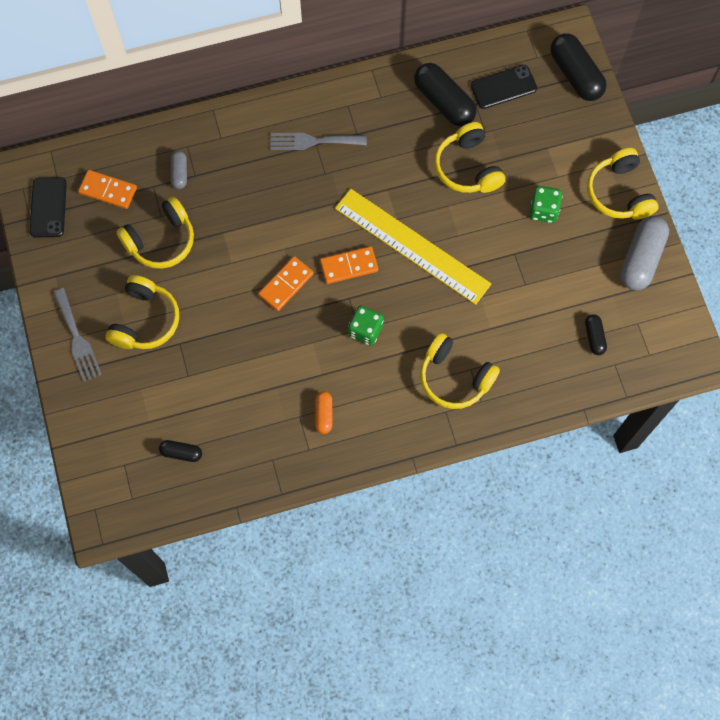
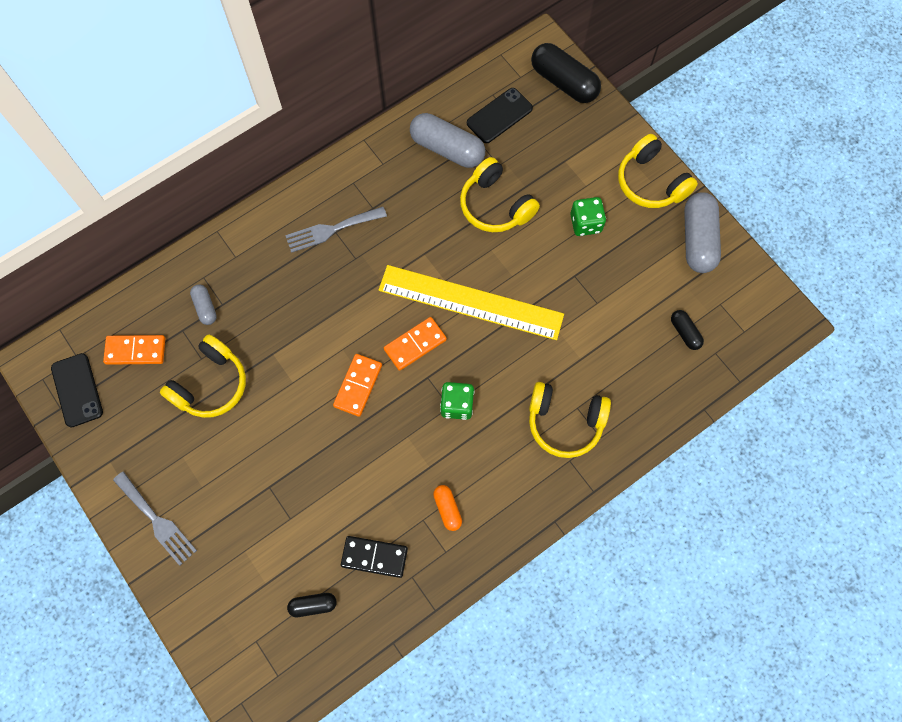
camera: 20 degrees left, 0 degrees up
yellow headphones [105,275,179,349] -> none
black capsule [414,63,477,126] -> grey capsule [410,113,485,168]
none -> black domino [341,536,408,578]

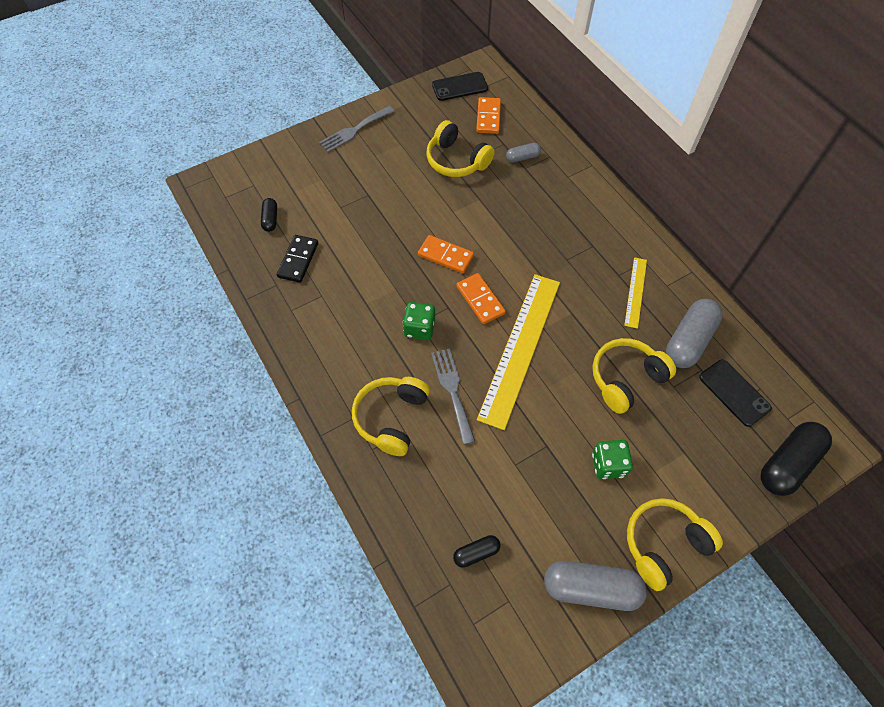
camera: 95 degrees right, 10 degrees down
grey fork [285,207,387,253] -> grey fork moved to [431,349,475,445]
orange capsule [433,485,462,531] -> none
none -> yellow ruler [624,257,647,329]

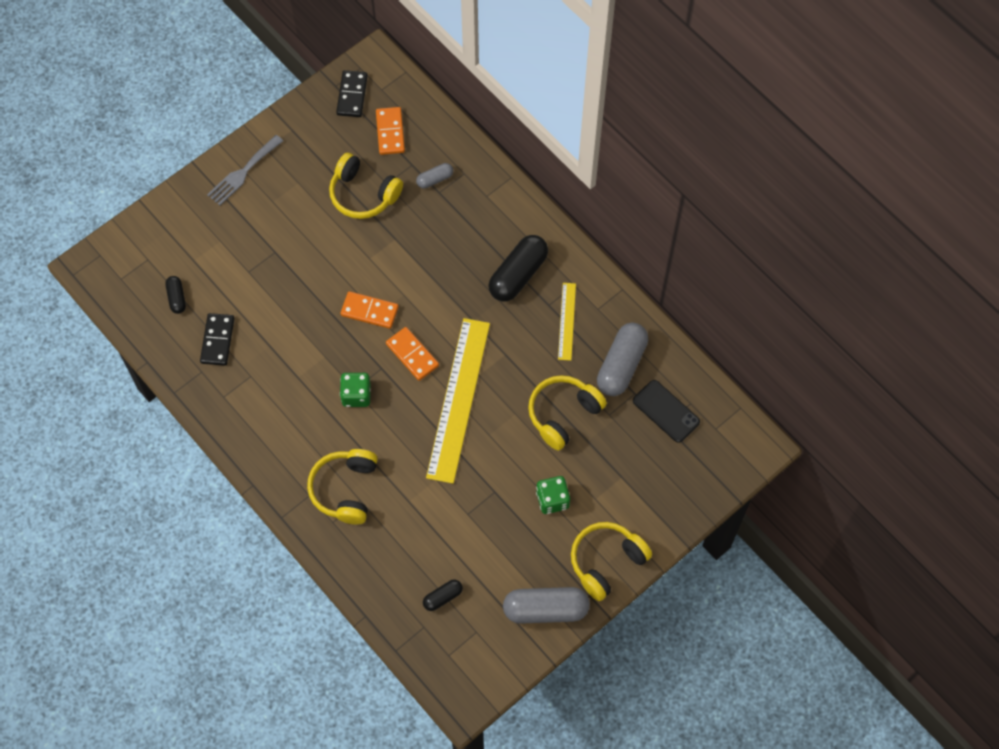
camera: 10 degrees left, 5 degrees up
grey fork [431,349,475,445] -> none
black phone [432,72,488,101] -> black domino [336,70,368,117]
black capsule [761,422,832,496] -> black capsule moved to [488,235,548,302]

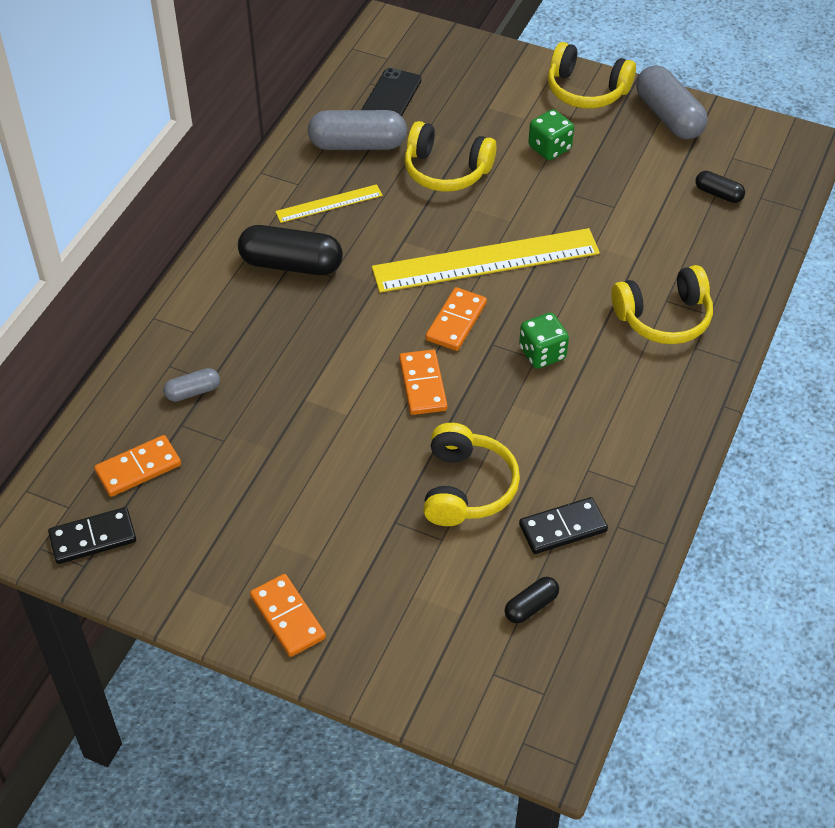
camera: 115 degrees left, 15 degrees down
grey fork [207,135,283,206] -> orange domino [250,574,326,657]
yellow headphones [329,153,403,219] -> yellow headphones moved to [423,423,520,526]
grey capsule [416,163,453,189] -> grey capsule turned 60 degrees counterclockwise [163,368,220,402]

